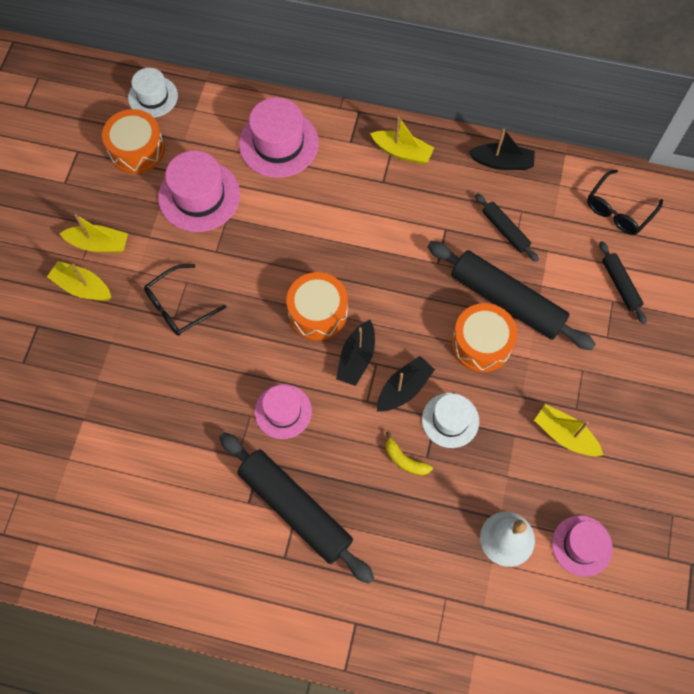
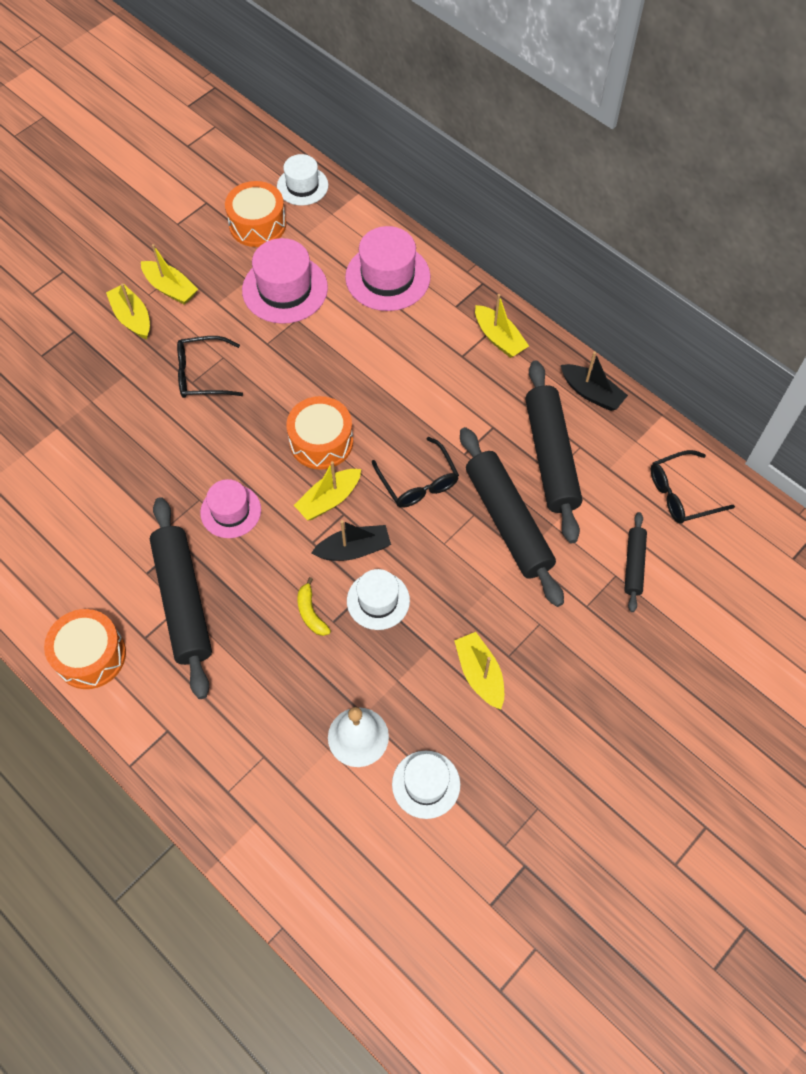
camera: 30 degrees right, 5 degrees down
black boat [336,320,375,386] -> yellow boat [294,461,361,521]
orange drum [452,303,517,372] -> orange drum moved to [44,609,126,689]
black rolling pin [475,193,539,262] -> black rolling pin [525,360,582,543], size x1.99
pink hat [552,515,613,577] -> white hat [392,751,460,819]
none -> black glasses [372,437,459,508]

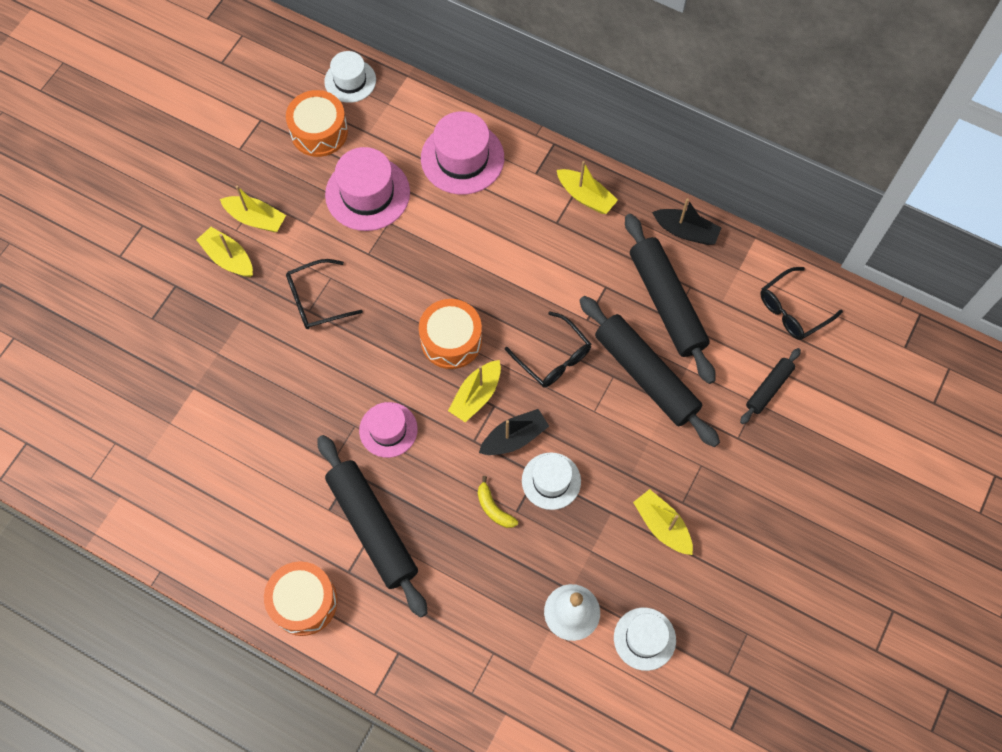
camera: 15 degrees left, 5 degrees up
black rolling pin [624,512,647,612] -> black rolling pin turned 45 degrees clockwise [740,348,801,424]

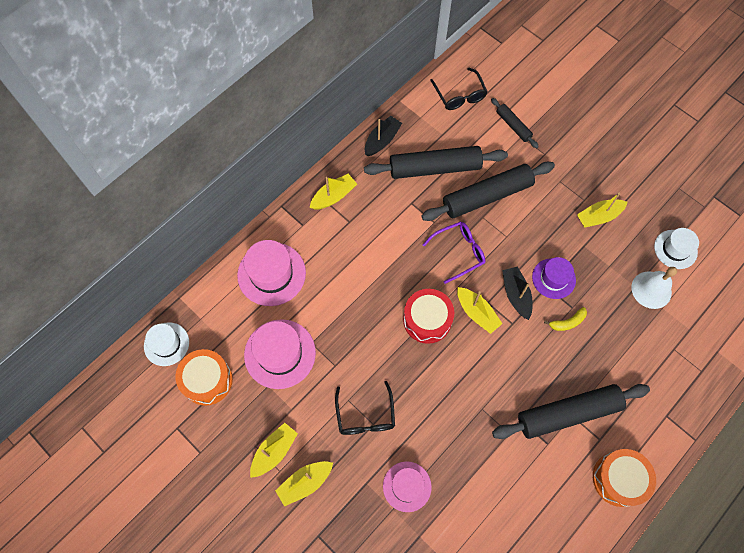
camera: 75 degrees left, 0 degrees up
pink hat [359,402,418,458] -> pink hat moved to [383,461,432,512]
orange drum [419,299,482,369] -> red drum [403,289,454,344]
black glasses [505,312,591,387] -> purple glasses [422,221,486,284]
white hat [522,452,581,510] -> purple hat [532,257,576,299]

